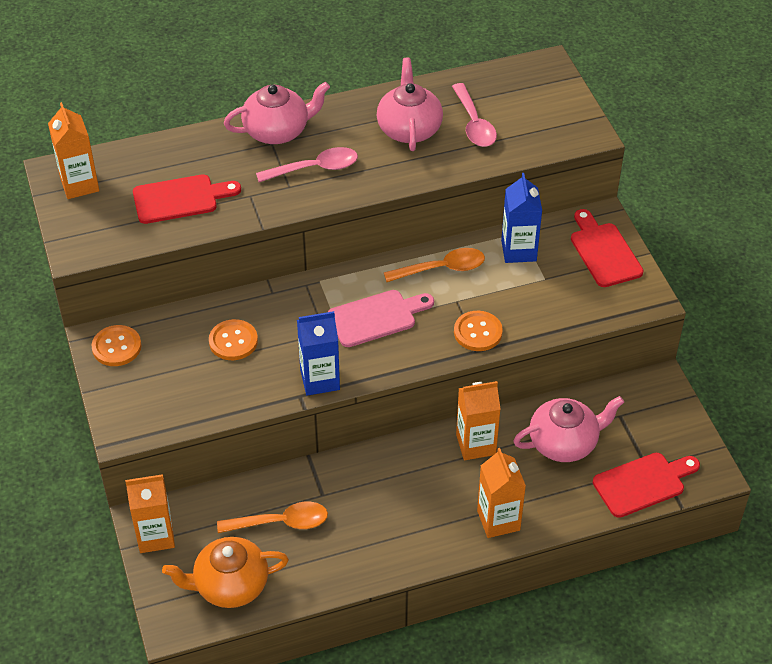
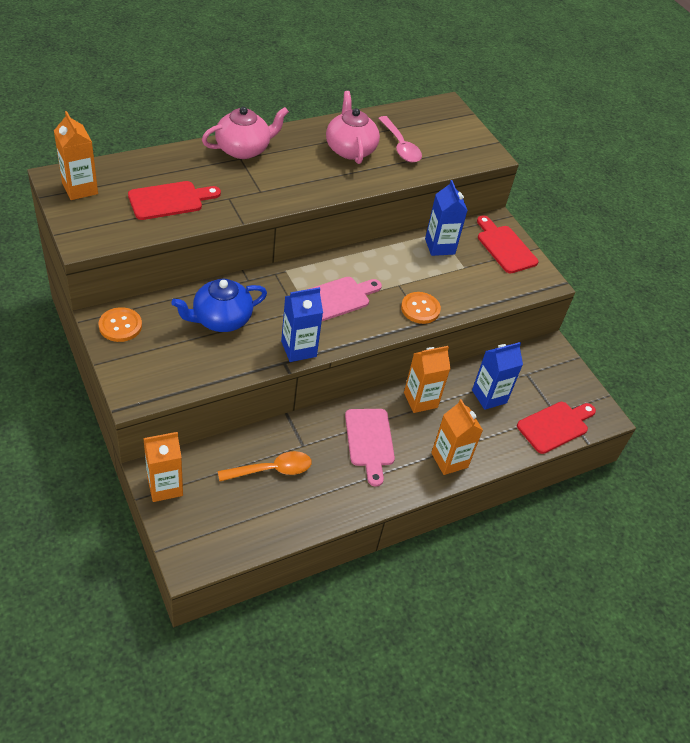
camera: 15 degrees left, 0 degrees up
orange teapot [162,537,289,608] -> none
orange button [209,319,258,360] -> blue teapot [171,278,267,332]
pink spoon [256,147,358,182] -> none
orange spoon [384,248,485,282] -> none
pink teapot [513,396,624,462] -> blue carton [472,342,523,410]
none -> pink cutting board [345,409,395,487]

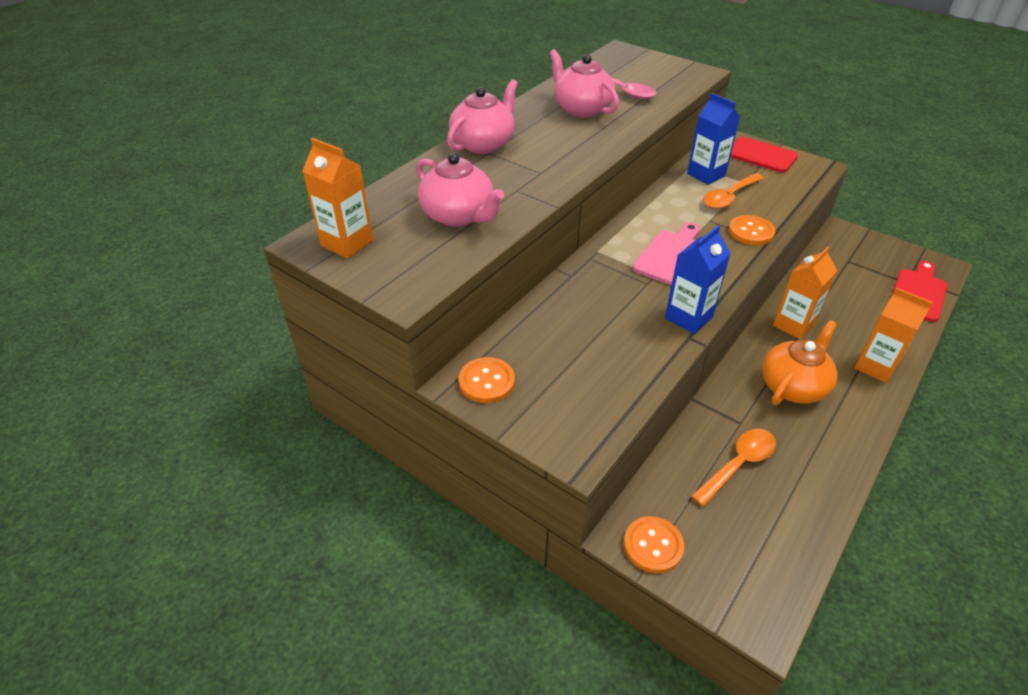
camera: 20 degrees left, 5 degrees down
red cutting board [128,181,221,220] -> pink teapot [416,153,504,227]
orange carton [143,432,183,502] -> orange button [624,516,684,573]
blue teapot [171,278,267,332] -> none
pink cutting board [345,409,395,487] -> orange teapot [762,320,837,405]
blue carton [472,342,523,410] -> none
none -> orange spoon [703,173,764,209]

